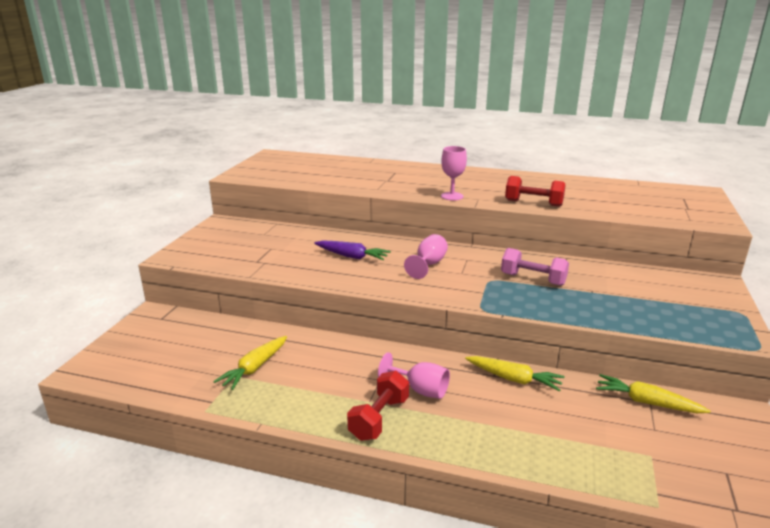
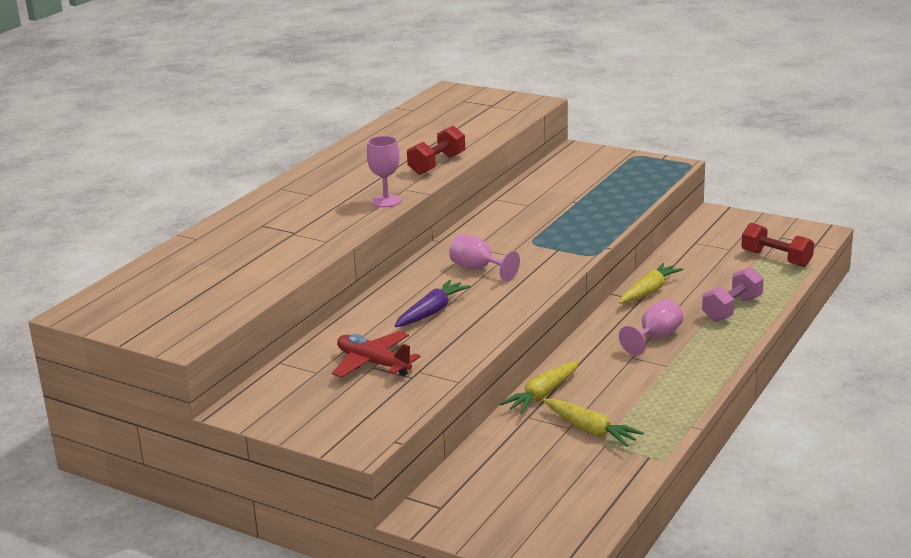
camera: 75 degrees left, 0 degrees up
red dumbbell [347,370,409,441] -> red dumbbell moved to [741,223,814,267]
pink dumbbell [501,248,569,286] -> pink dumbbell moved to [702,267,764,322]
yellow carrot [596,374,710,413] -> yellow carrot moved to [500,361,579,414]
none -> red plane [332,331,420,378]

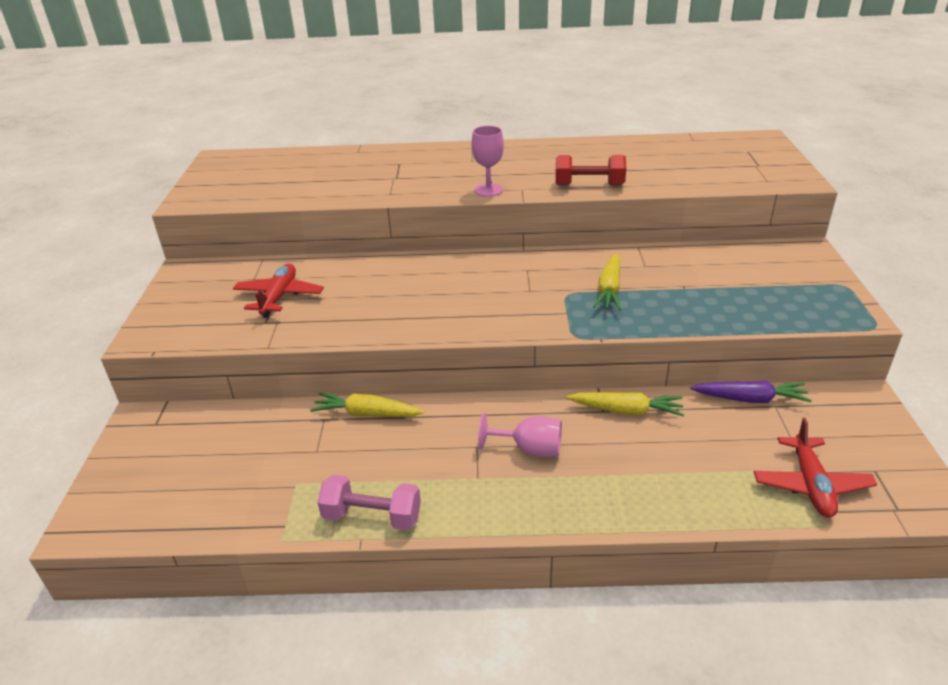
camera: 60 degrees right, 10 degrees up
purple carrot [395,280,471,327] -> purple carrot moved to [690,381,812,403]
pink goblet [449,234,520,281] -> none
yellow carrot [543,399,644,447] -> yellow carrot moved to [593,253,621,310]
pink dumbbell [702,267,764,322] -> pink dumbbell moved to [318,475,421,530]
red dumbbell [741,223,814,267] -> red plane [754,418,877,517]

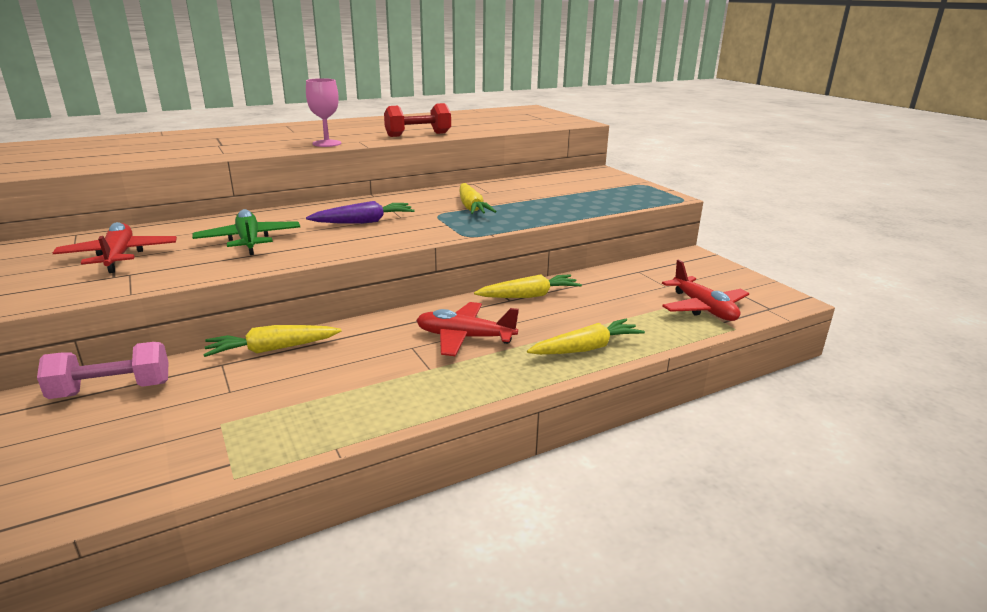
camera: 30 degrees left, 10 degrees down
pink dumbbell [318,475,421,530] -> pink dumbbell moved to [37,342,168,399]
pink goblet [478,413,562,457] -> red plane [416,302,519,356]
purple carrot [690,381,812,403] -> purple carrot moved to [306,201,415,224]
none -> green plane [192,209,300,255]
none -> yellow carrot [527,319,645,355]

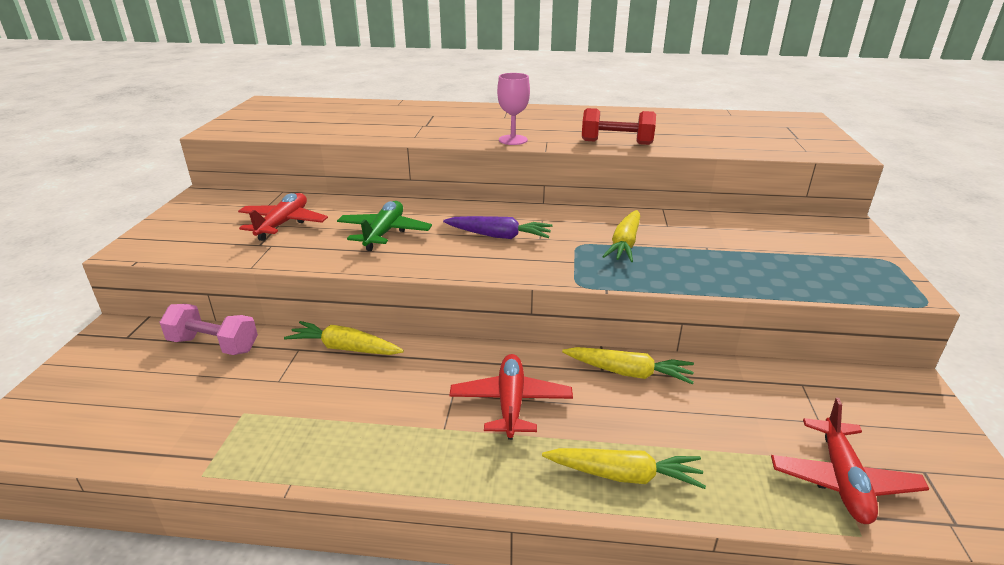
camera: 35 degrees right, 5 degrees up
red plane [416,302,519,356] -> red plane turned 45 degrees clockwise [449,354,573,440]

